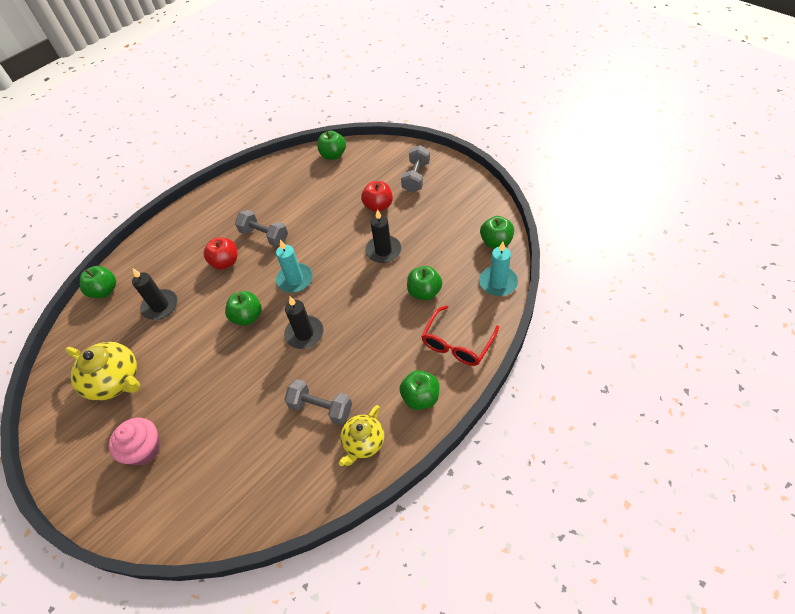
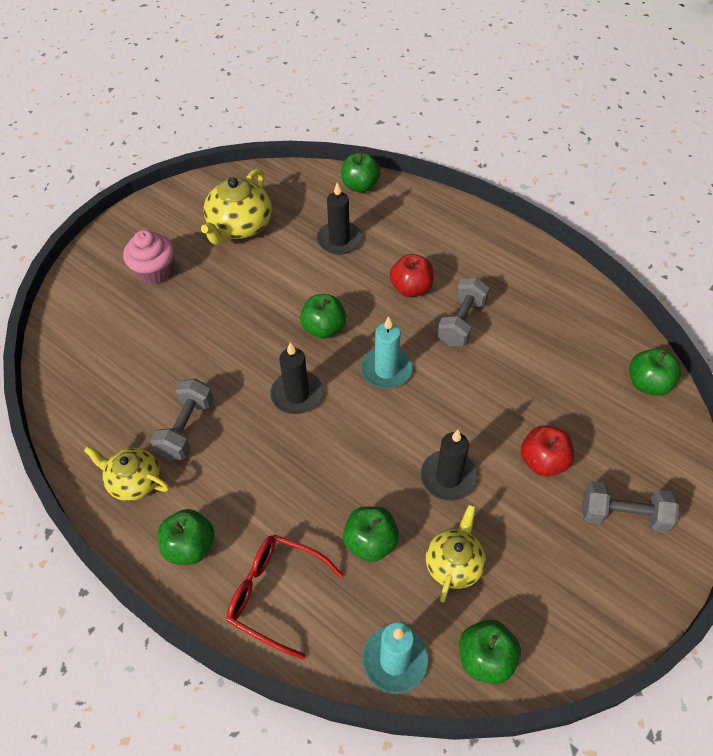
camera: 80 degrees right, 0 degrees up
none -> yellow teapot [426,505,486,603]

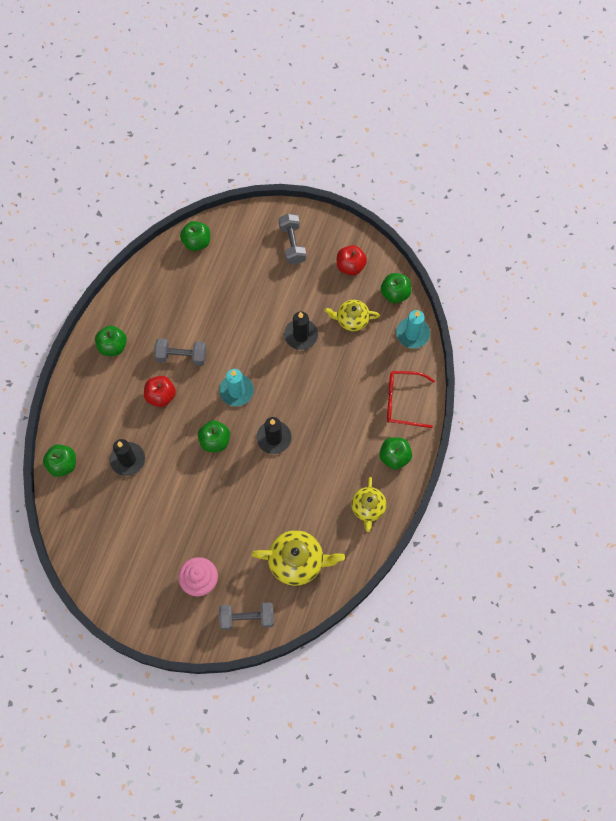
camera: 110 degrees left, 15 degrees up
grey dumbbell [150,379,214,460] -> grey dumbbell moved to [219,602,274,630]
yellow teapot [201,168,272,245] -> yellow teapot moved to [251,530,345,586]
red glasses [226,534,344,660] -> red glasses turned 90 degrees clockwise [387,371,435,428]
green apple [343,506,399,562] -> green apple moved to [95,325,127,356]
red apple [521,425,574,477] -> red apple moved to [337,245,367,275]

